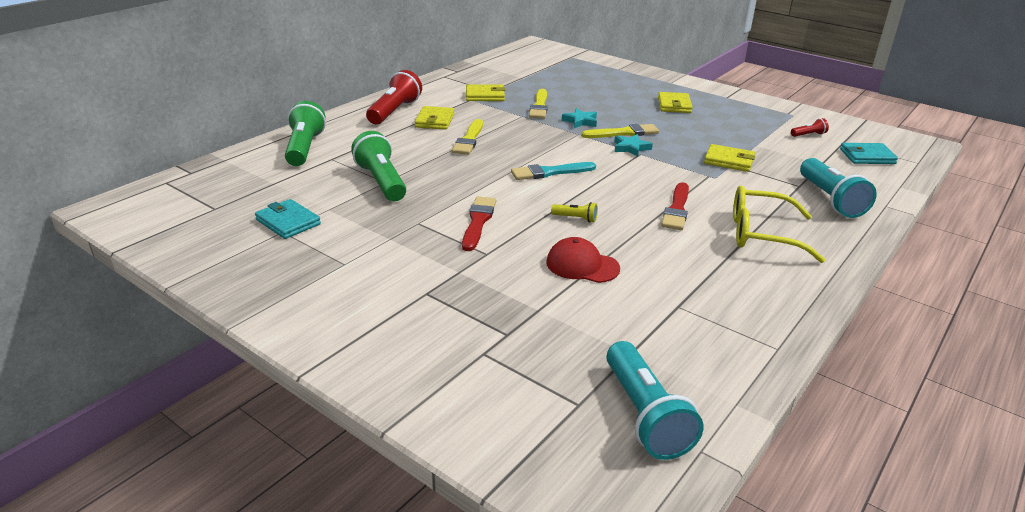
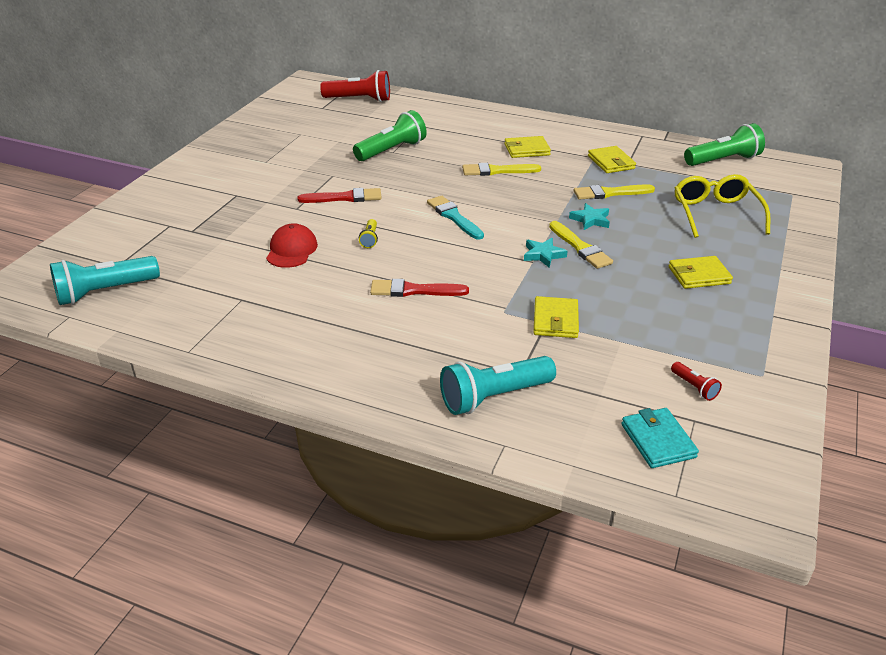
camera: 75 degrees right, 5 degrees up
turquoise wallet [255,199,321,239] -> none
green flashlight [285,101,326,166] -> green flashlight moved to [684,123,765,166]
red flashlight [366,70,422,124] -> red flashlight moved to [320,70,390,102]
yellow glasses [733,185,825,263] -> yellow glasses moved to [675,174,771,238]

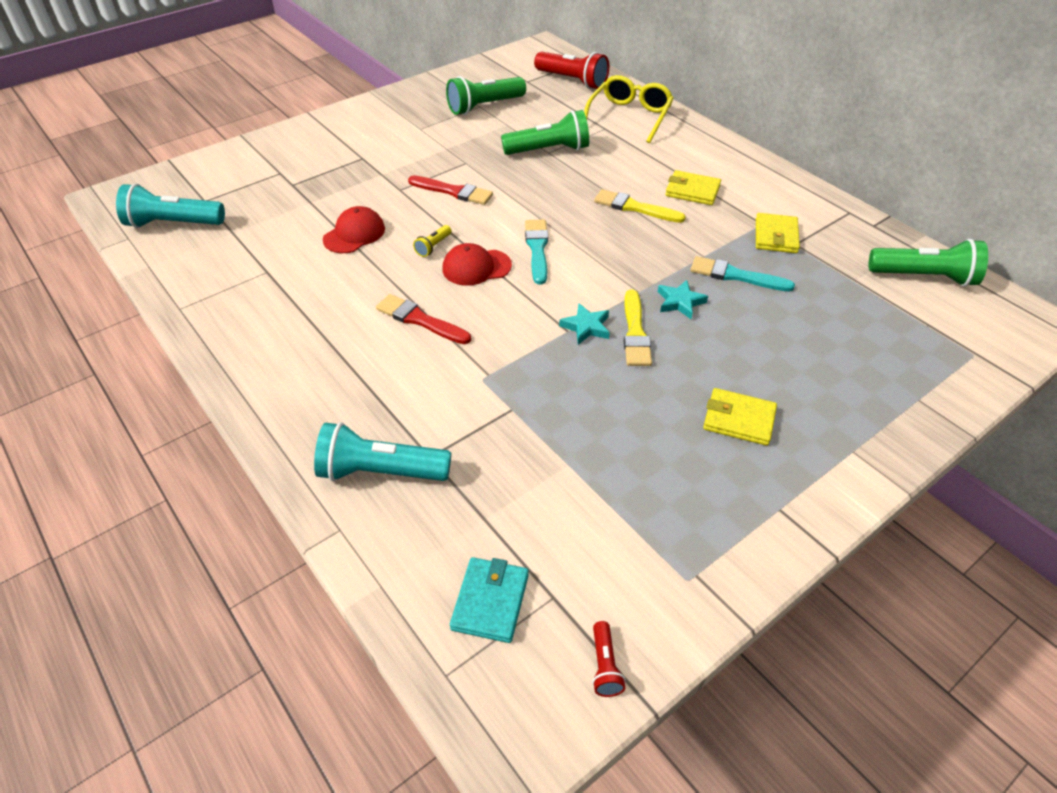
camera: 30 degrees right, 10 degrees up
yellow wallet [533,296,579,338] -> none
yellow brush [574,184,655,200] -> turquoise brush [691,256,795,292]
red flashlight [671,362,722,401] -> red flashlight moved to [592,621,625,697]
yellow glasses [675,174,771,238] -> yellow glasses moved to [584,75,674,143]
none -> red cap [442,243,512,286]
none -> green flashlight [446,76,526,115]

